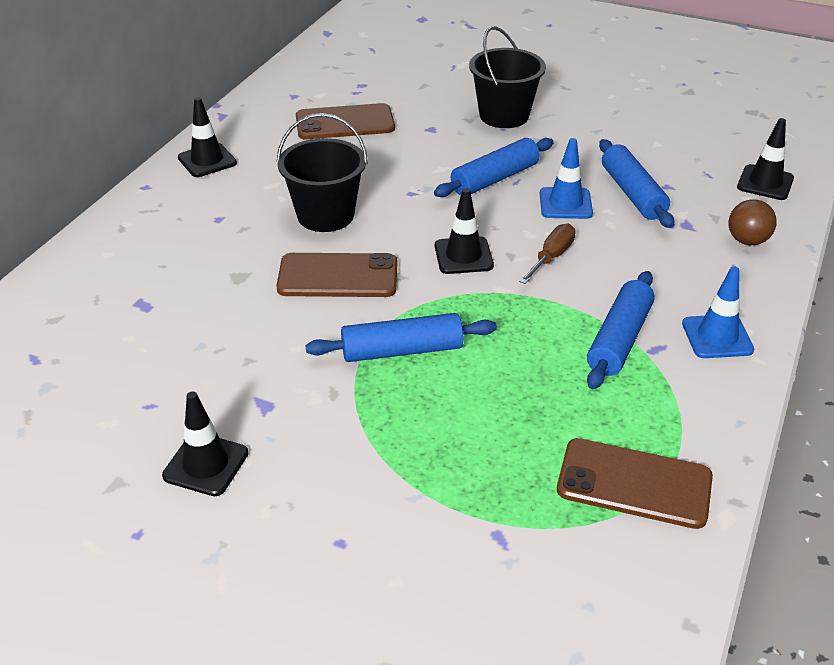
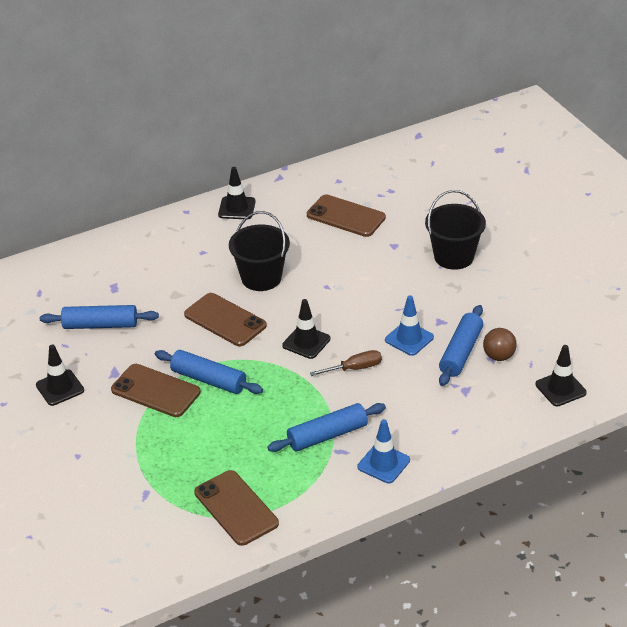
camera: 40 degrees right, 0 degrees up
blue rolling pin [434,138,554,197] -> blue rolling pin moved to [40,305,159,329]
brown ball [728,199,777,245] -> brown ball moved to [483,328,517,361]
none -> brown phone [111,364,201,417]

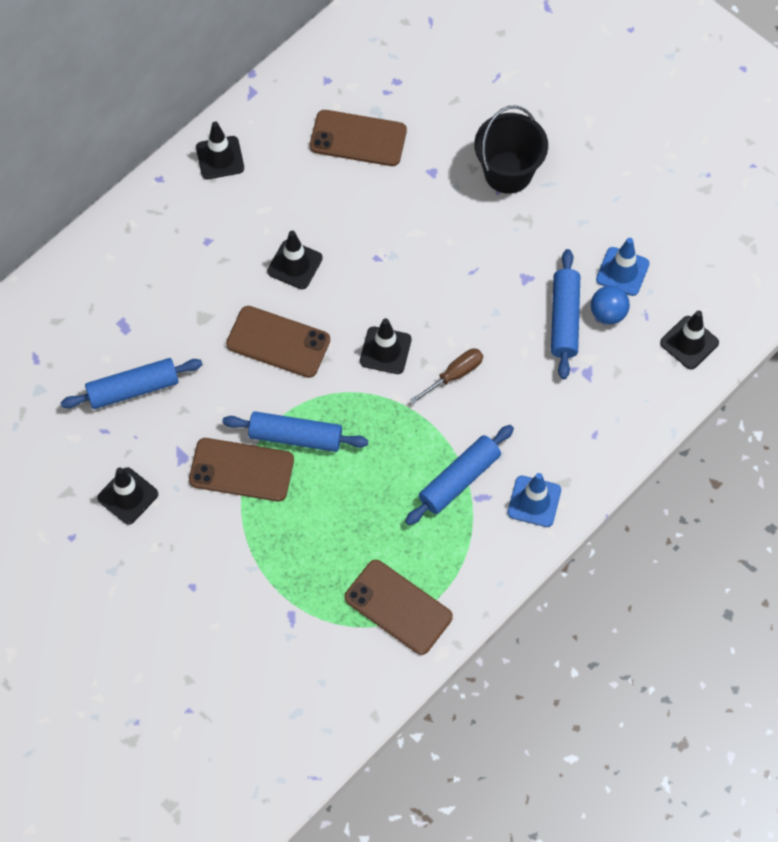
camera: 20 degrees left, 25 degrees up
black bucket [229,211,290,291] -> black traffic cone [267,231,323,289]
blue traffic cone [385,295,434,356] -> blue traffic cone moved to [596,238,649,296]
brown ball [483,328,517,361] -> blue ball [591,286,630,324]

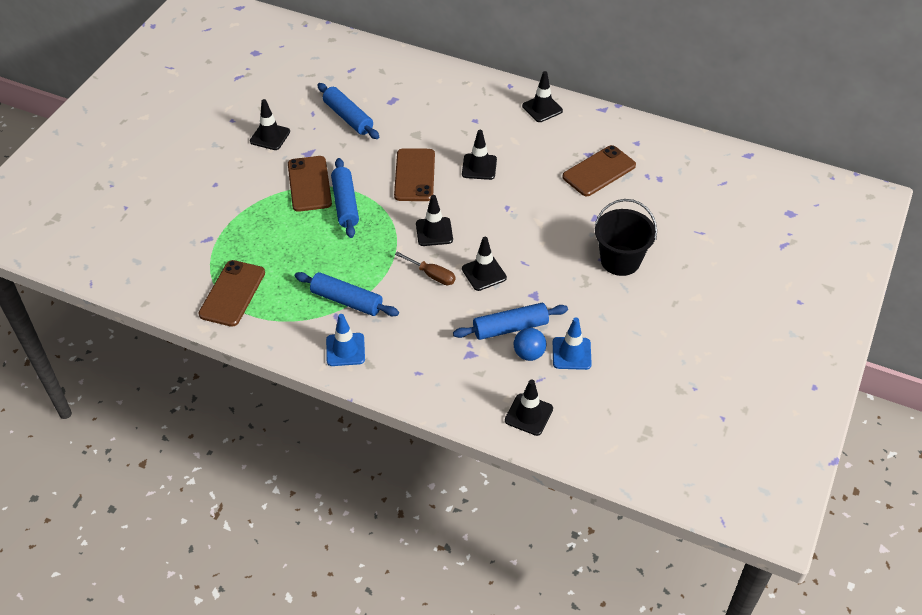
camera: 70 degrees right, 15 degrees down
brown phone [310,110,407,166] -> brown phone turned 60 degrees clockwise [562,145,636,196]
none -> black traffic cone [462,237,507,291]

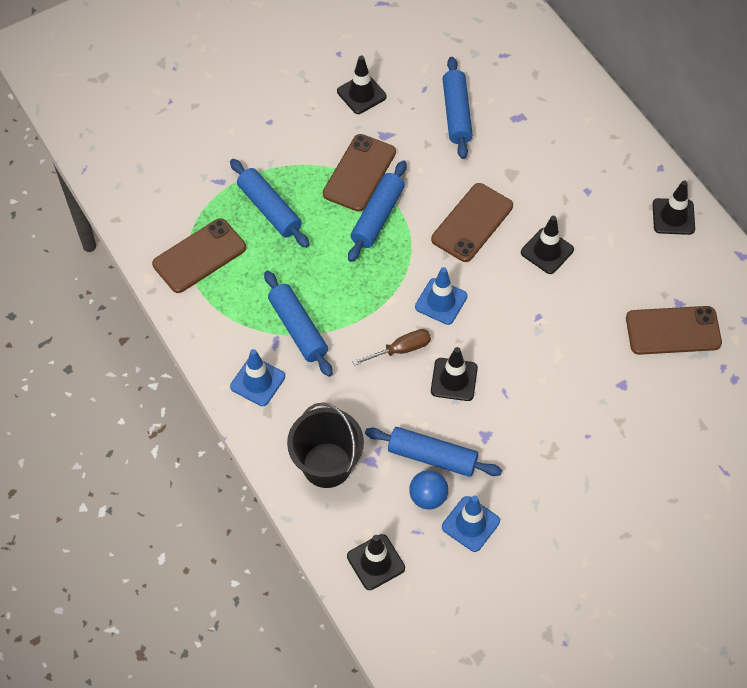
camera: 35 degrees right, 10 degrees up
brown screwdriver [395,252,456,285] -> brown screwdriver turned 90 degrees counterclockwise [352,329,431,366]
black traffic cone [416,195,453,246] -> blue traffic cone [415,267,467,325]
black bucket [595,199,657,276] -> black bucket moved to [287,402,364,488]
none -> blue rolling pin [230,159,309,248]

